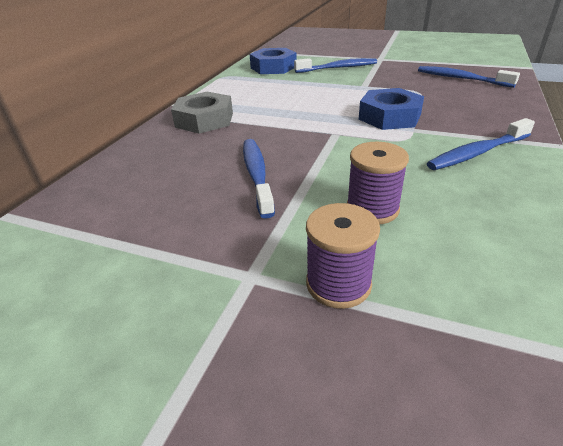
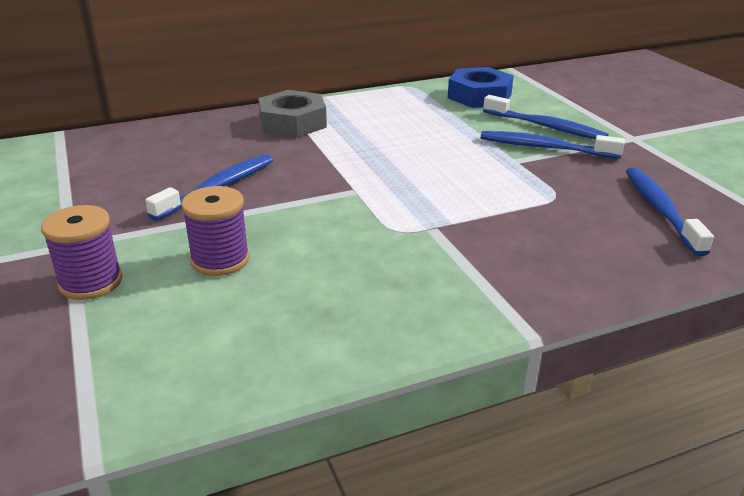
camera: 45 degrees right, 5 degrees down
blue nut [359,88,424,130] -> none
blue toothbrush [427,118,535,170] -> blue toothbrush moved to [481,131,625,159]

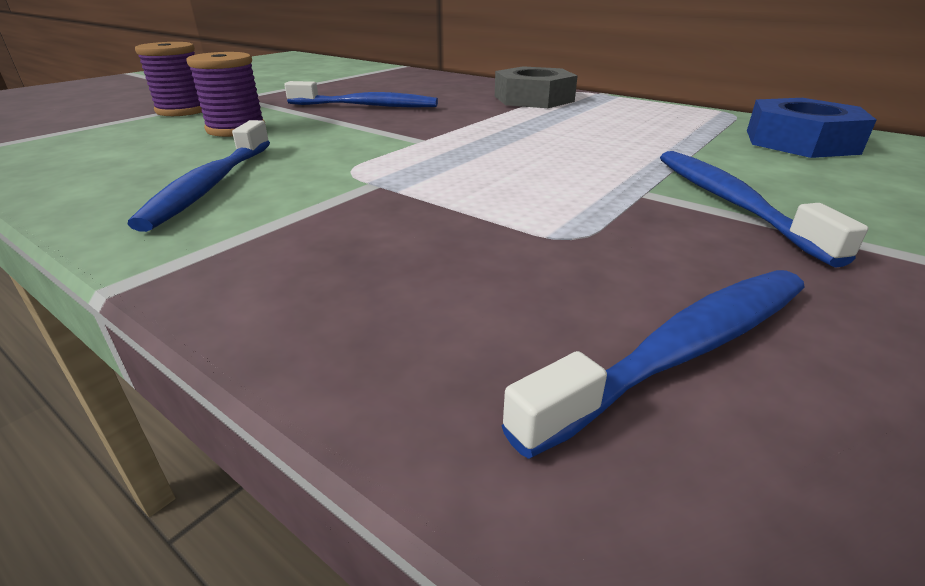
camera: 60 degrees right, 0 degrees up
blue toothbrush [483,95,609,139] -> blue toothbrush moved to [128,120,270,232]

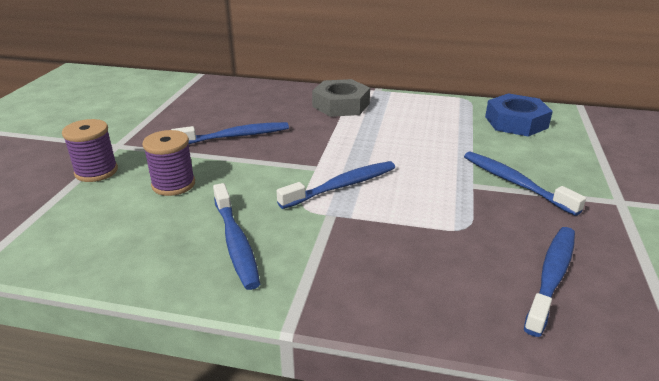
camera: 25 degrees left, 0 degrees up
none -> blue toothbrush [277,161,395,209]

